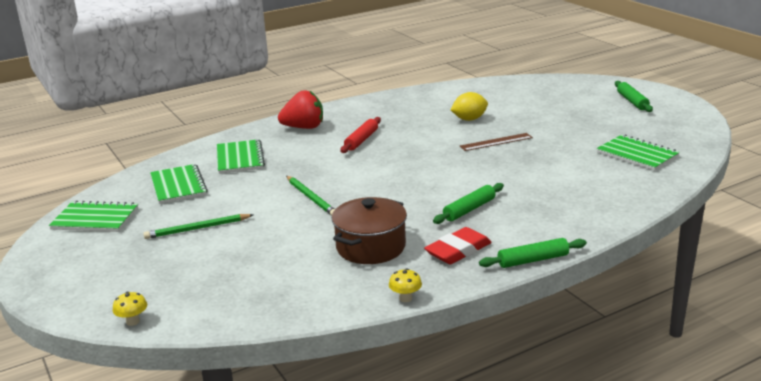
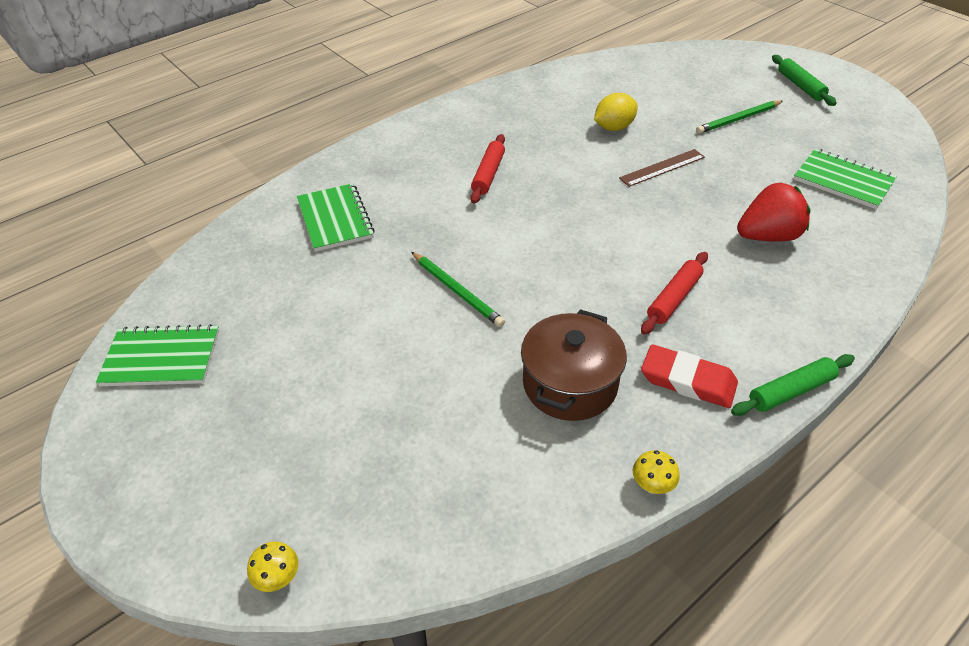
camera: 10 degrees left, 20 degrees up
green pencil [143,214,253,239] -> green pencil moved to [696,100,783,134]
green notebook [150,164,208,204] -> none
red strawberry [278,90,323,129] -> red strawberry moved to [737,183,811,241]
red eraser [424,227,491,265] -> red eraser turned 75 degrees clockwise [641,344,738,408]
green rolling pin [433,183,504,224] -> red rolling pin [641,252,708,335]

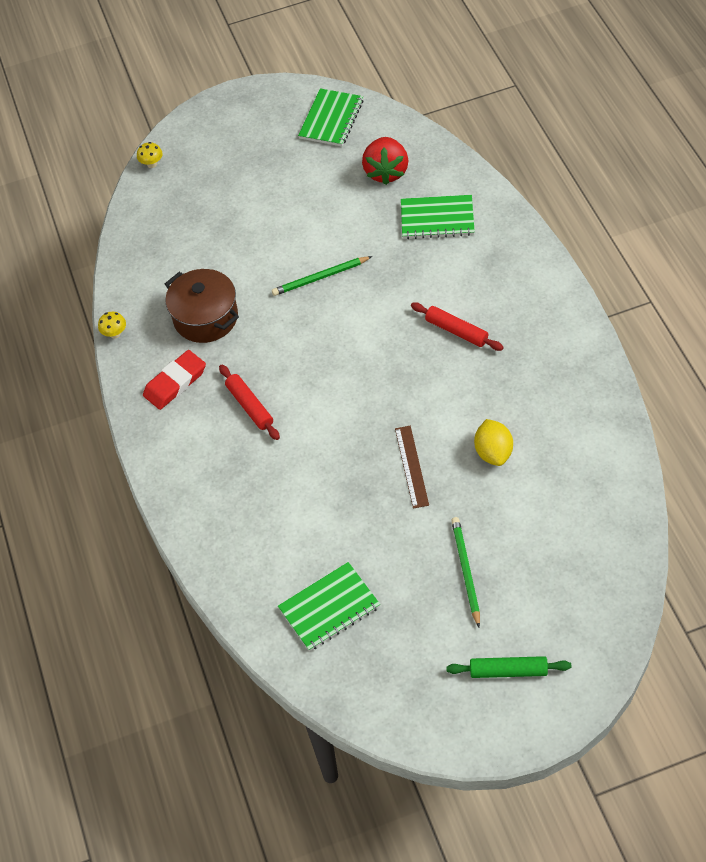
camera: 115 degrees right, 10 degrees up
green rolling pin [731,354,855,416] -> none
red strawberry [737,183,811,241] -> red strawberry moved to [362,137,408,185]

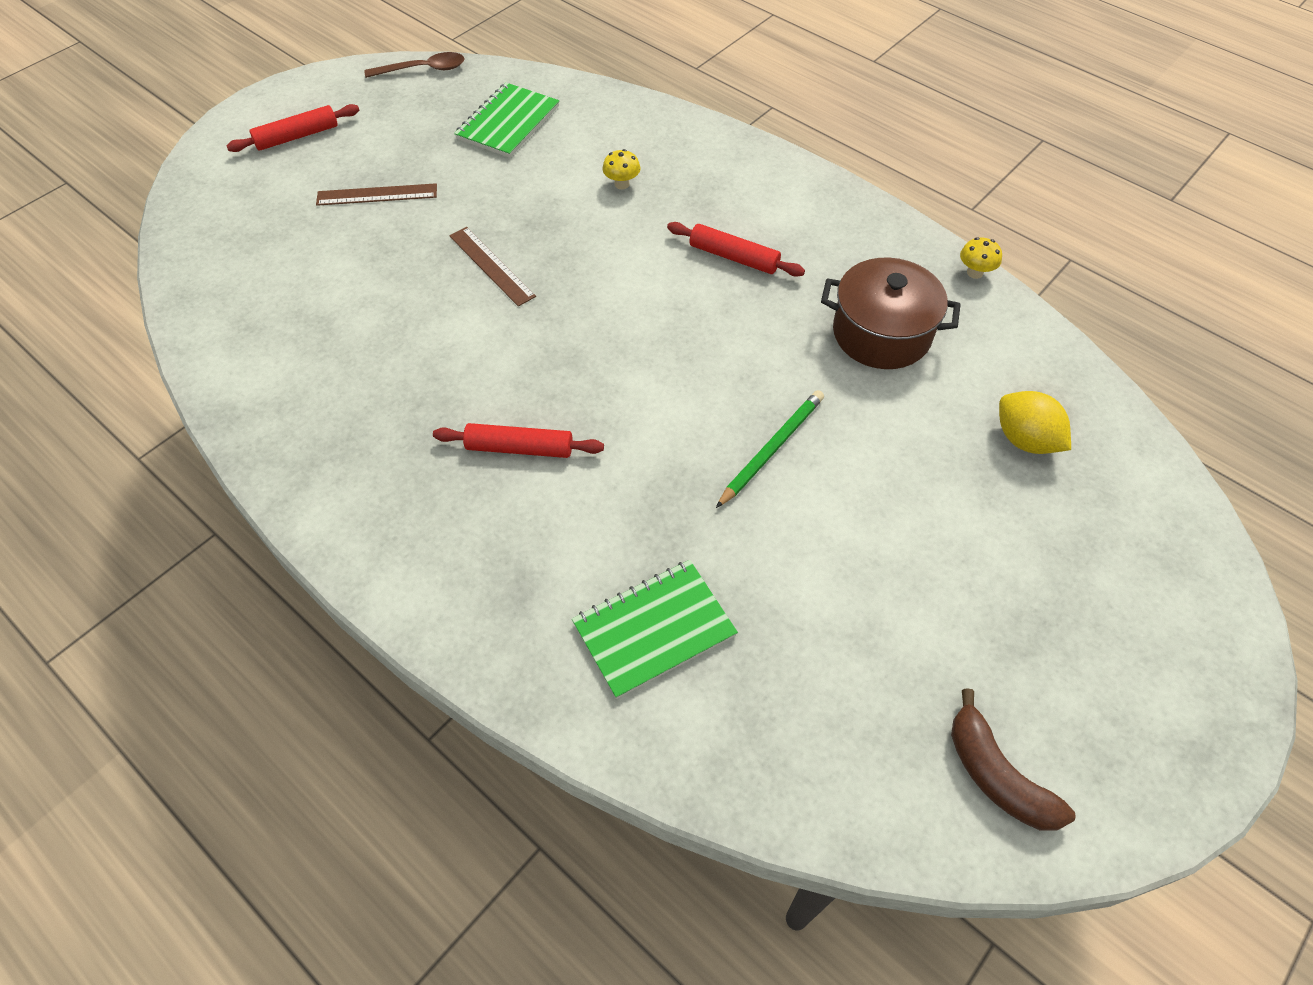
camera: 145 degrees right, 0 degrees up
yellow mushroom [137,142,163,168] -> yellow mushroom moved to [603,149,640,189]
red eraser [143,350,206,410] -> none
green notebook [298,88,364,146] -> brown banana [951,688,1076,831]
red strawberry [362,137,408,185] -> none
green rolling pin [446,656,571,678] -> red rolling pin [227,104,359,152]
green pencil [451,517,480,627] -> brown ruler [316,183,437,206]
yellow lemon [474,419,513,466] -> yellow lemon moved to [999,391,1071,454]
none -> brown spoon [365,52,465,78]

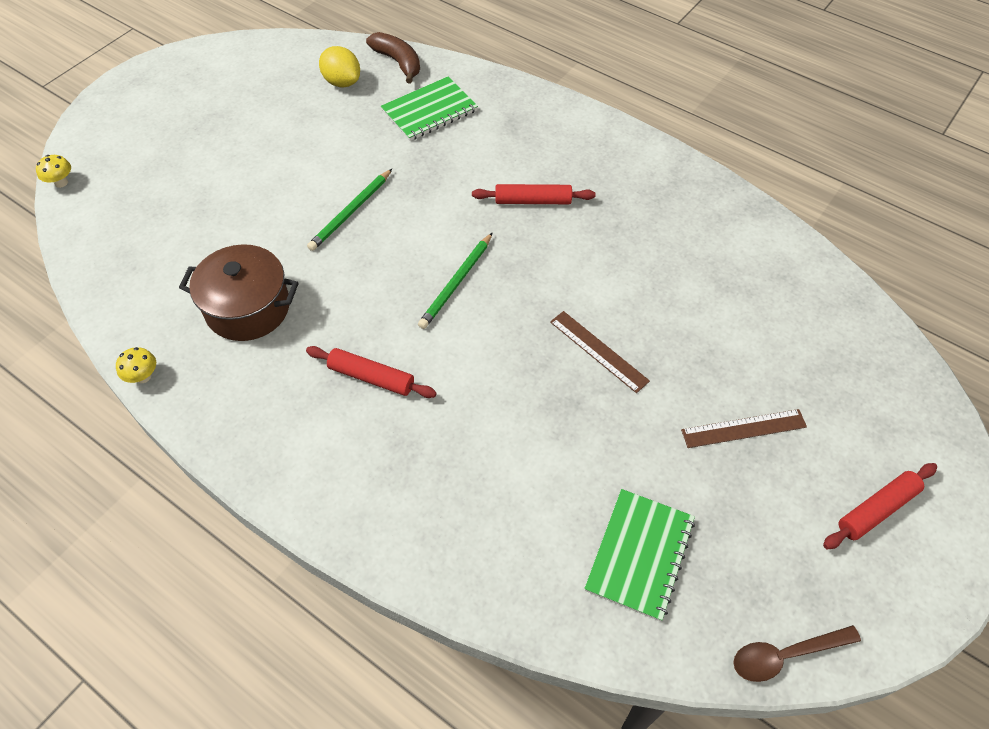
camera: 175 degrees right, 0 degrees up
yellow mushroom [603,149,640,189] -> yellow mushroom moved to [36,155,71,188]
brown banana [951,688,1076,831] -> brown banana moved to [366,32,420,83]
yellow lemon [999,391,1071,454] -> yellow lemon moved to [319,46,360,87]
none -> green pencil [418,232,493,329]

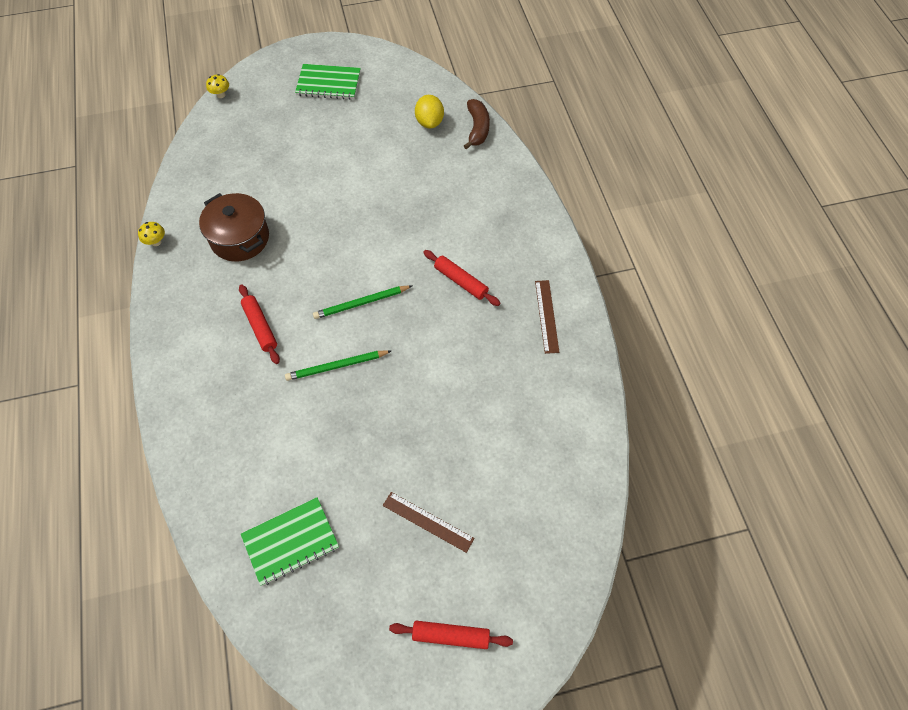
camera: 40 degrees right, 5 degrees up
green pencil [307,169,392,251] -> green pencil moved to [285,350,391,381]
green notebook [381,76,478,141] -> green notebook moved to [295,64,361,100]
brown ruler [550,311,650,393] -> brown ruler moved to [535,280,559,354]
brown spoon [733,625,861,682] -> none

